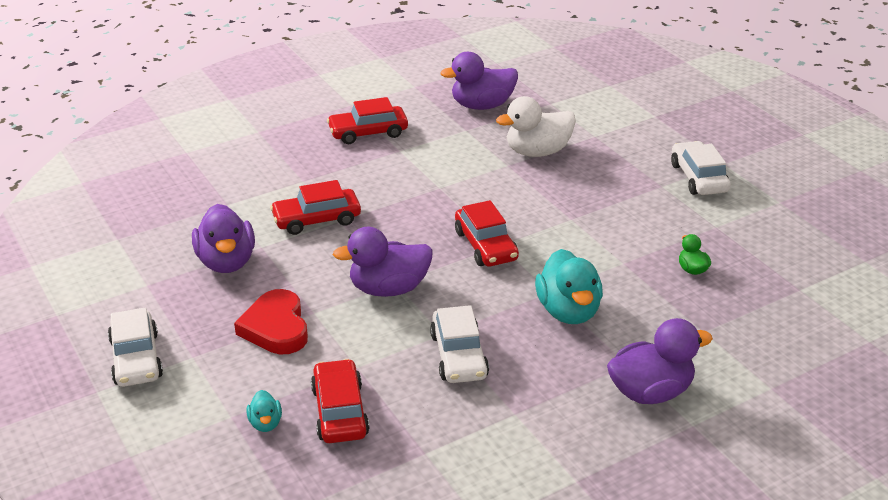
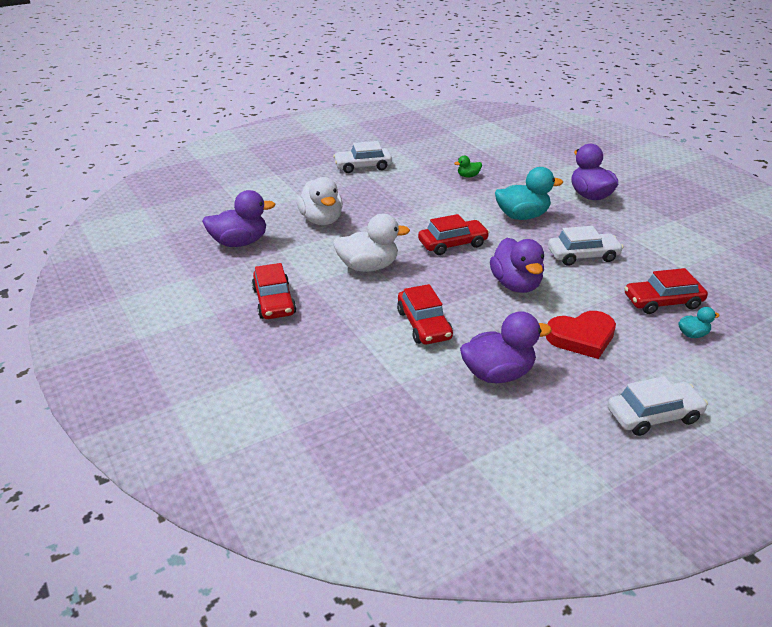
camera: 90 degrees left, 0 degrees up
purple duck [440,52,518,110] -> purple duck turned 90 degrees counterclockwise [202,190,275,247]
none -> white duck [333,214,410,272]

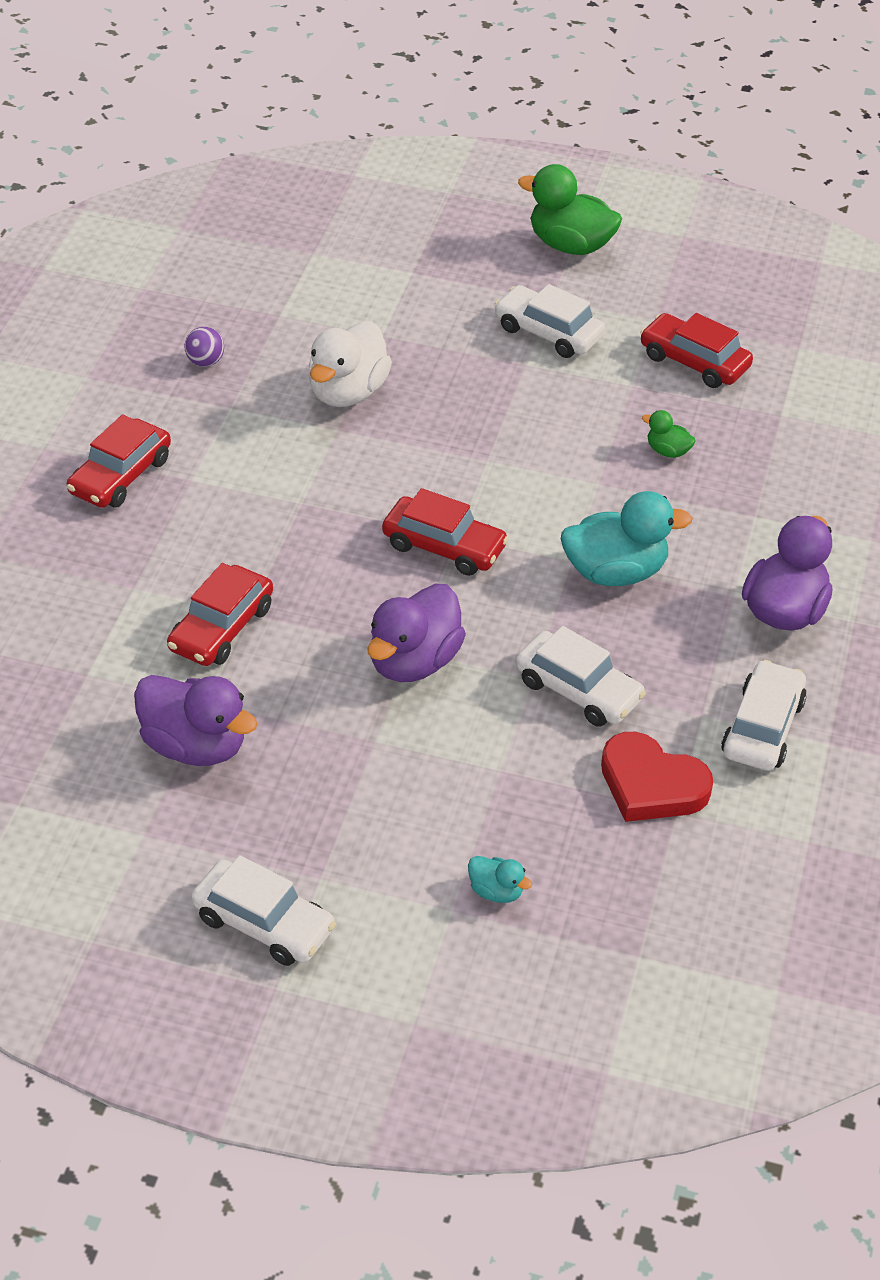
camera: 45 degrees right, 10 degrees up
purple duck [202,190,275,247] -> purple ball [184,327,224,367]
white duck [333,214,410,272] -> none
turquoise duck [495,167,563,220] -> turquoise duck turned 45 degrees counterclockwise [561,491,693,586]
red heart [546,311,616,359] -> red heart moved to [601,732,713,822]
red car [624,268,708,314] -> red car moved to [640,313,753,388]
none -> green duck [518,164,622,255]
none -> white car [721,660,807,771]

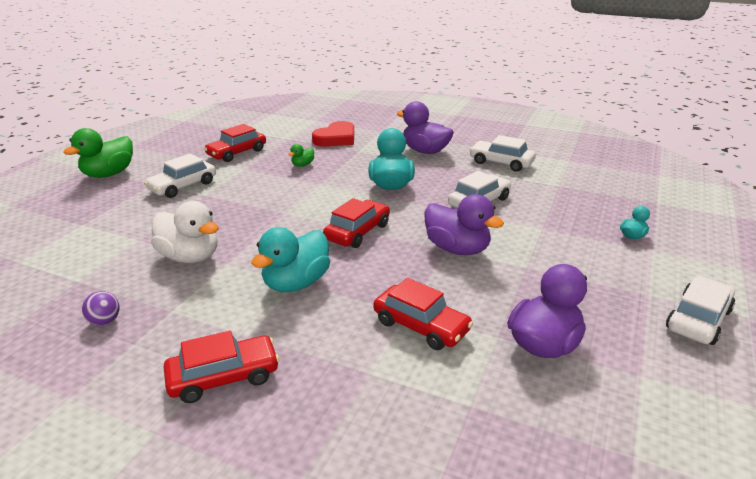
camera: 80 degrees left, 15 degrees down
red car [67,414,171,508] -> red car turned 60 degrees counterclockwise [164,331,279,403]
red heart [601,732,713,822] -> red heart moved to [312,121,354,147]
none -> turquoise duck [251,227,330,292]

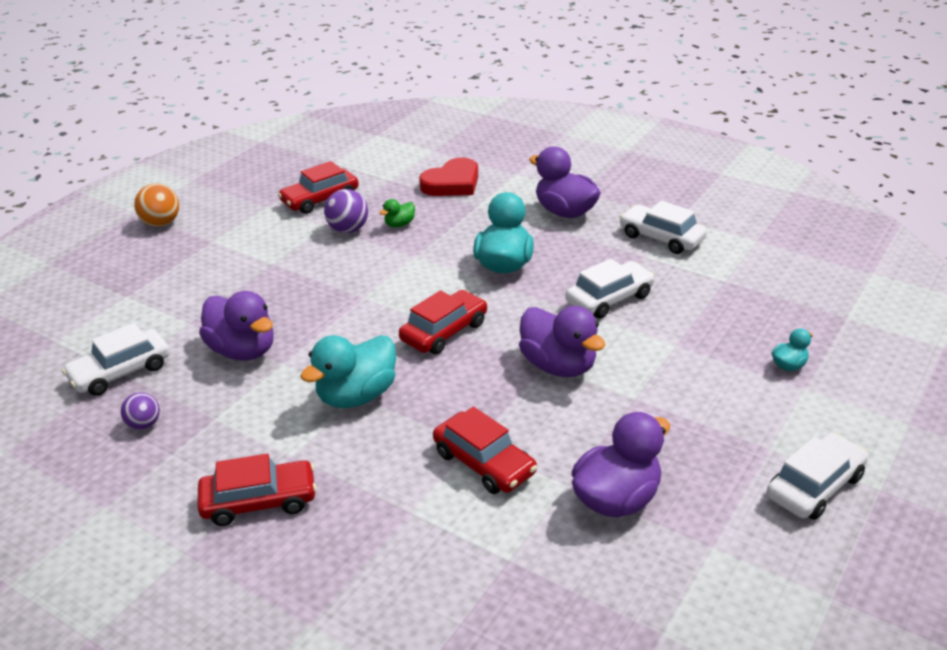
camera: 10 degrees right, 5 degrees up
green duck [64,128,133,178] -> orange ball [134,184,179,227]
white car [144,154,216,198] -> white car moved to [62,323,170,396]
white duck [151,201,219,263] -> purple duck [199,291,274,361]
none -> purple ball [324,189,368,233]

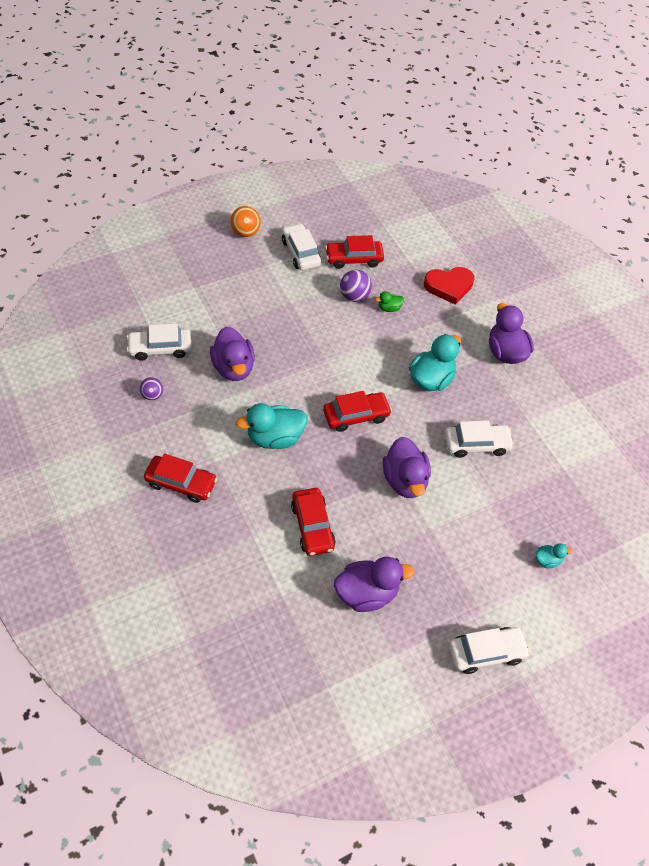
camera: 25 degrees right, 20 degrees up
white car [619,200,707,254] -> white car moved to [282,223,321,270]

